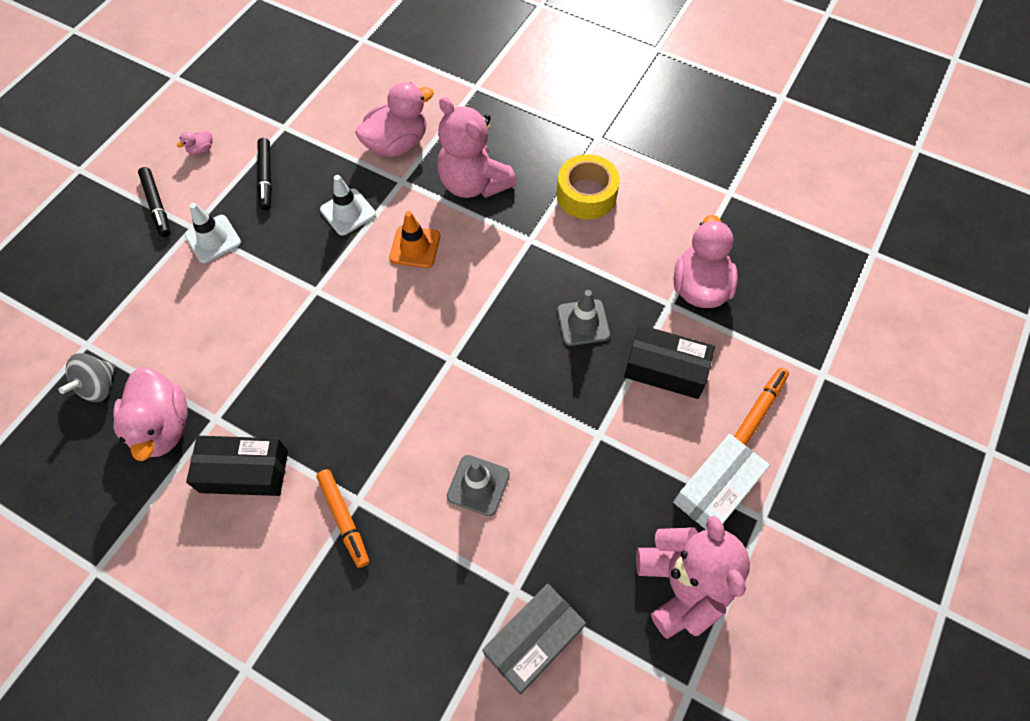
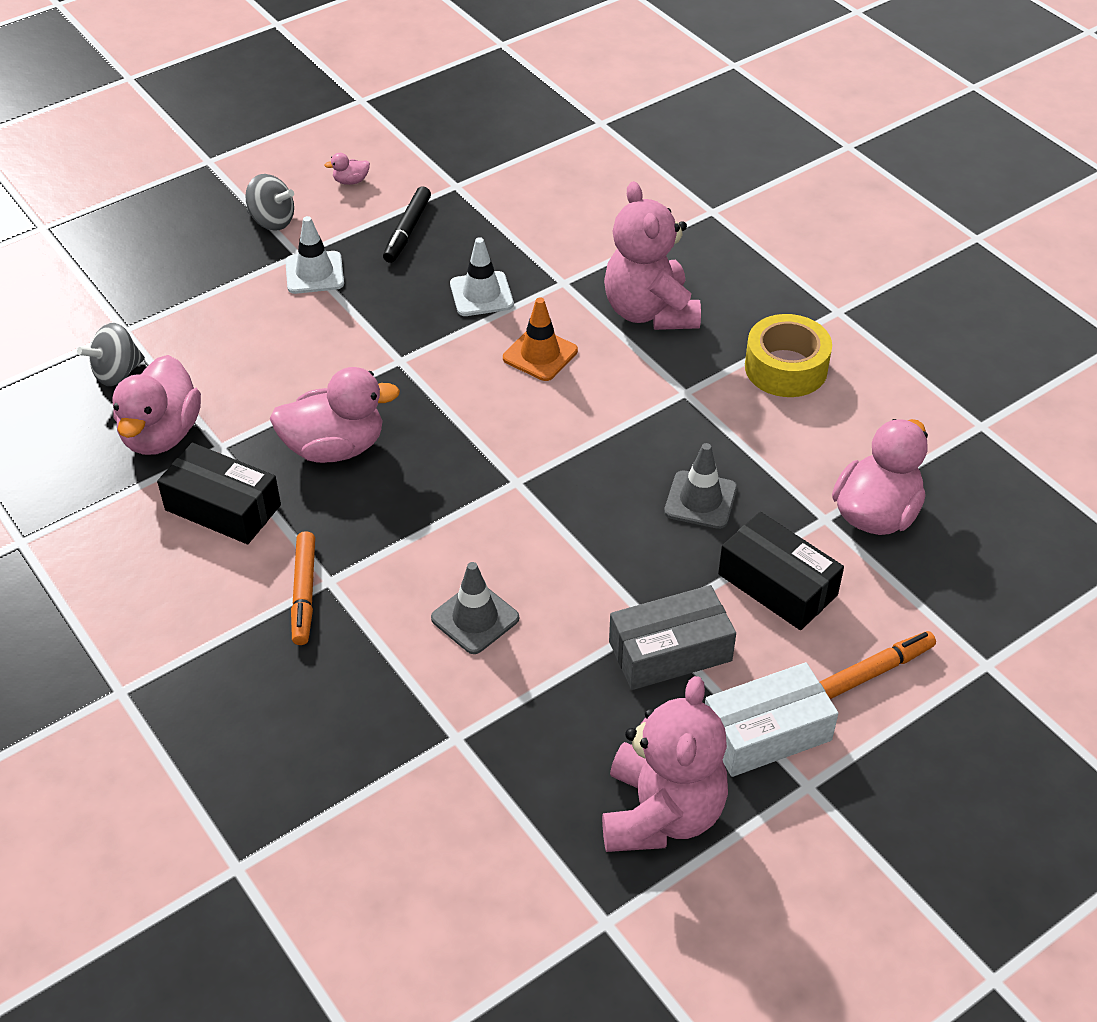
camera: 25 degrees right, 15 degrees down
black marker [138,167,171,237] -> grey spinning top [245,174,294,231]
pink duck [355,82,434,157] -> pink duck moved to [270,367,400,463]
grey box [482,584,586,695] -> grey box moved to [609,585,736,690]

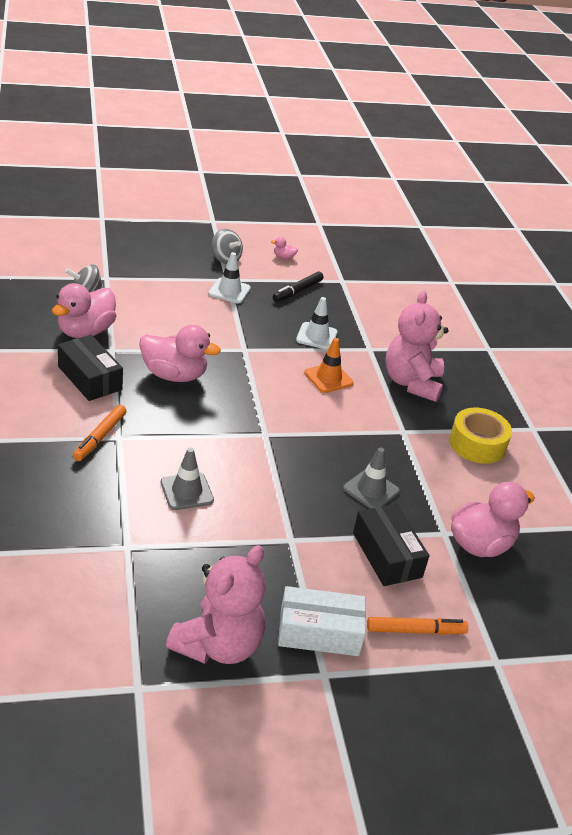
camera: 20 degrees right, 10 degrees down
grey box [609,585,736,690] -> none

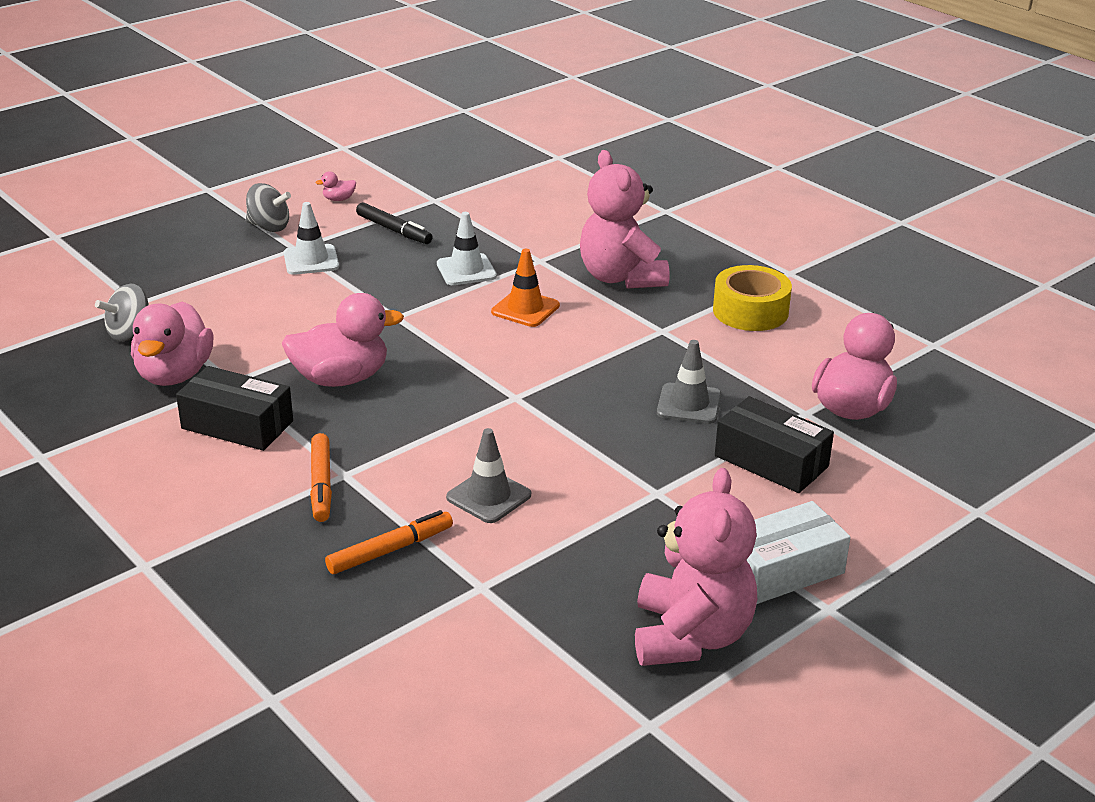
camera: 25 degrees left, 5 degrees down
black marker [273,272,323,302] -> black marker turned 60 degrees counterclockwise [356,202,433,244]
orange marker [367,617,468,635] -> orange marker moved to [325,510,453,574]

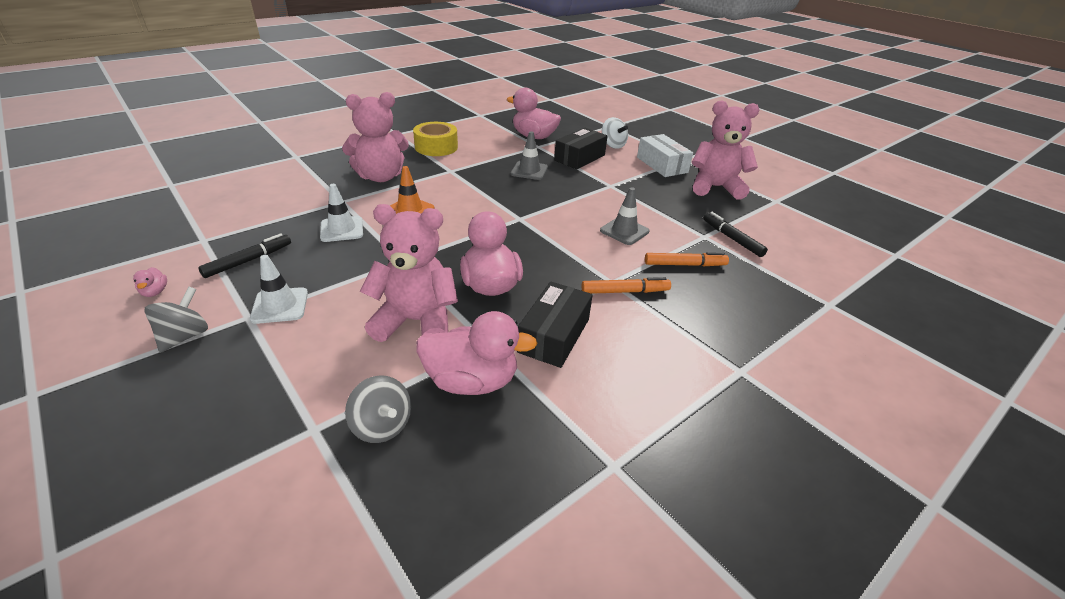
camera: 90 degrees left, 5 degrees up
orange marker [325,510,453,574] -> orange marker turned 120 degrees clockwise [645,252,729,266]
none -> pink teddy bear [360,204,458,342]
none -> white spinning top [602,117,628,149]
none -> black marker [703,212,768,257]

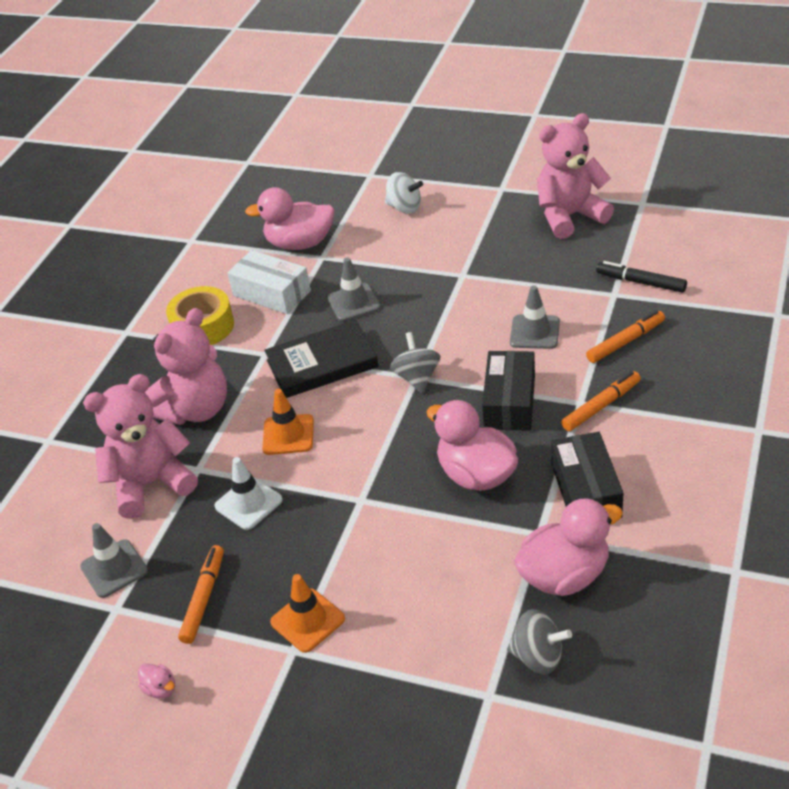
camera: 25 degrees left, 5 degrees up
grey spinning top [144,287,208,353] -> grey spinning top moved to [390,332,440,393]
black marker [198,233,291,278] -> orange marker [178,545,224,644]
white traffic cone [250,255,308,324] -> orange traffic cone [270,574,345,653]
pink teddy bear [360,204,458,342] -> pink teddy bear moved to [83,374,198,519]
black box [554,128,608,169] -> black box moved to [482,351,535,431]
white box [637,134,693,177] -> white box moved to [227,250,311,314]
none -> grey traffic cone [80,523,148,598]
none -> black book [264,320,379,398]

